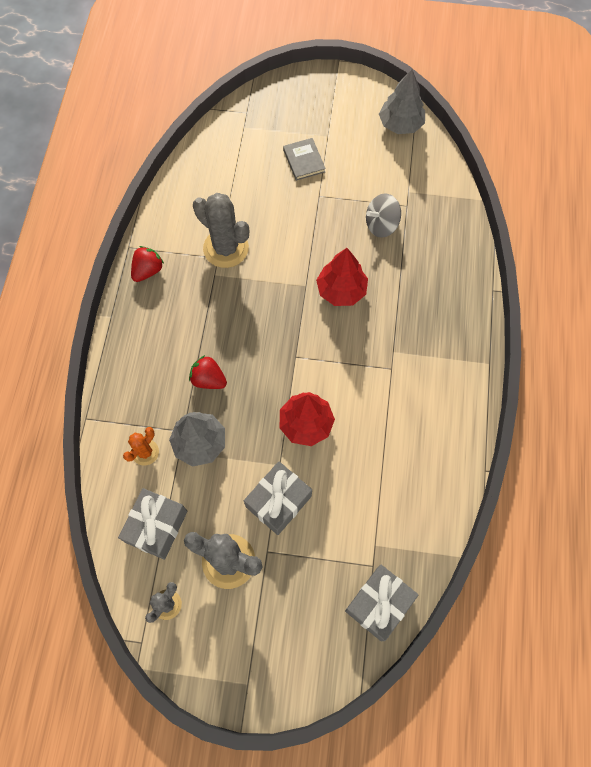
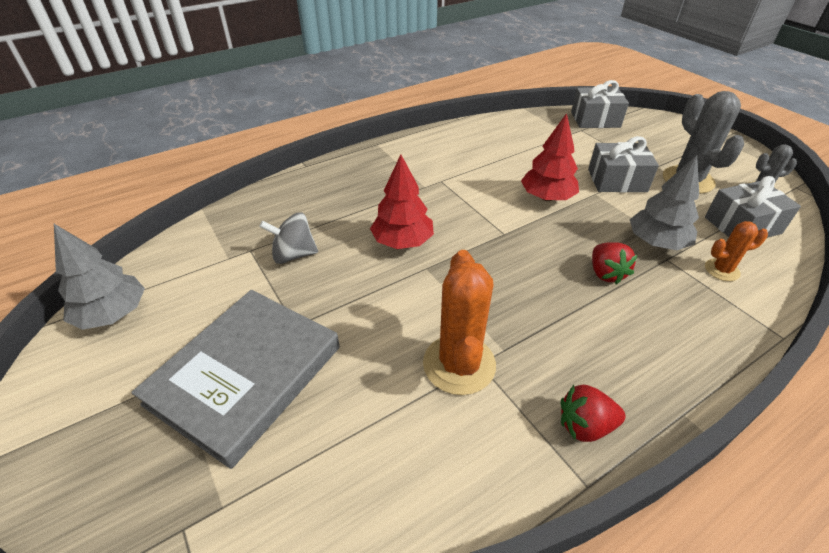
camera: 130 degrees left, 25 degrees down
grey cactus [193,193,249,268] -> orange cactus [423,250,496,395]
grey book [283,138,326,181] -> grey book [131,290,340,469], size x2.26
grey spinning top [366,193,401,238] -> grey spinning top turned 150 degrees clockwise [259,212,318,264]

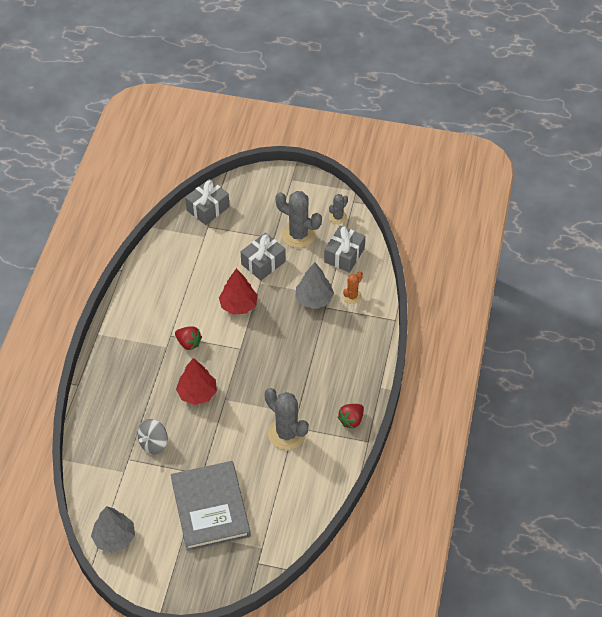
camera: 45 degrees left, 10 degrees up
orange cactus [423,250,496,395] -> grey cactus [265,388,309,450]
red strawberry [592,242,637,284] -> red strawberry moved to [175,326,202,350]

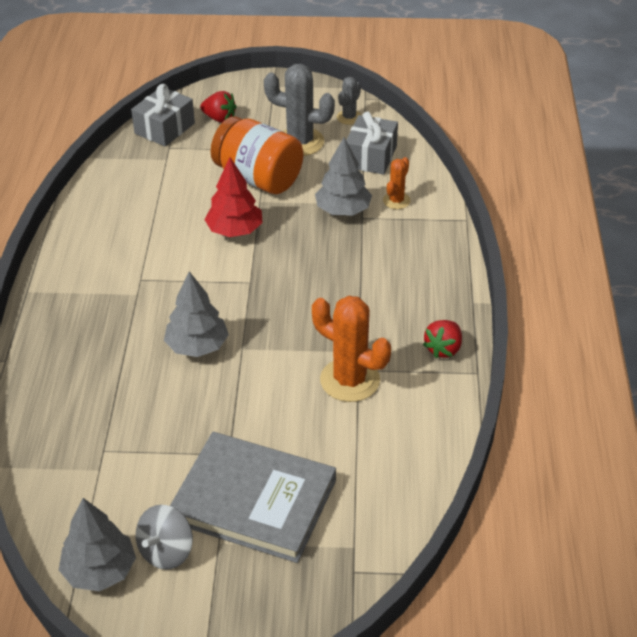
camera: 10 degrees left, 10 degrees down
grey spinning top [138,419,168,455] -> grey spinning top moved to [136,505,193,570]
grey book [171,461,251,551] -> grey book turned 45 degrees counterclockwise [170,432,336,563]
red strawberry [175,326,202,350] -> red strawberry moved to [200,91,237,123]
red tree [176,358,217,405] -> grey tree [164,271,229,357]
grey gift [241,233,286,280] -> orange jar [211,116,303,194]
grey cactus [265,388,309,450] -> orange cactus [312,296,391,402]

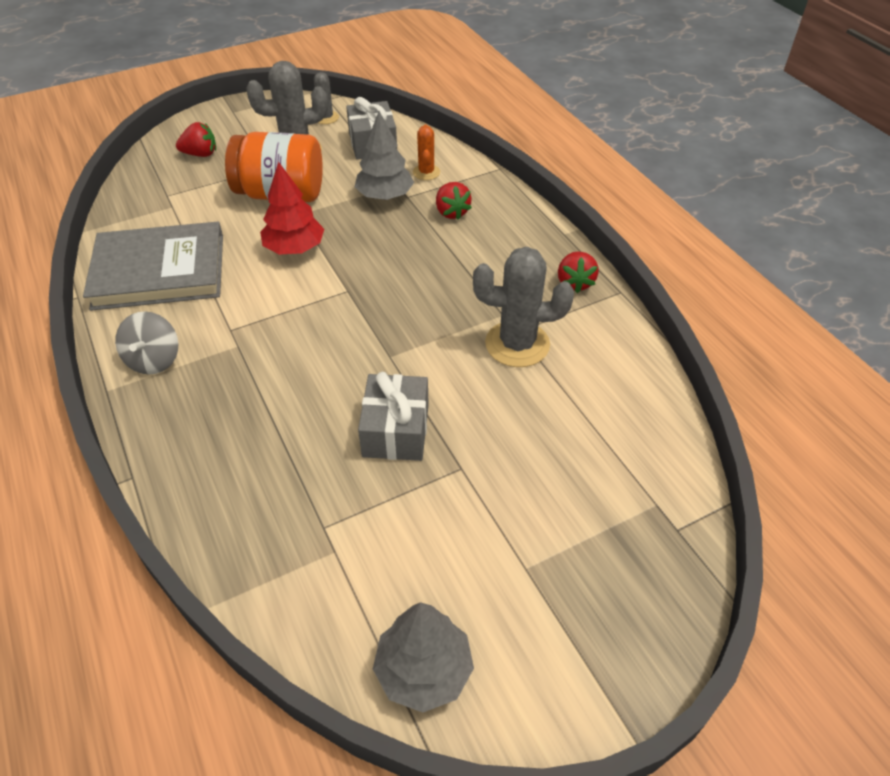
camera: 30 degrees left, 5 degrees up
grey gift [131,84,195,146] -> grey gift moved to [358,372,429,461]
grey spinning top [136,505,193,570] -> grey spinning top moved to [115,311,178,375]
grey tree [164,271,229,357] -> none
grey book [170,432,336,563] -> grey book moved to [83,222,223,311]
orange cactus [312,296,391,402] -> grey cactus [473,247,574,367]
none -> red strawberry [436,182,472,220]

